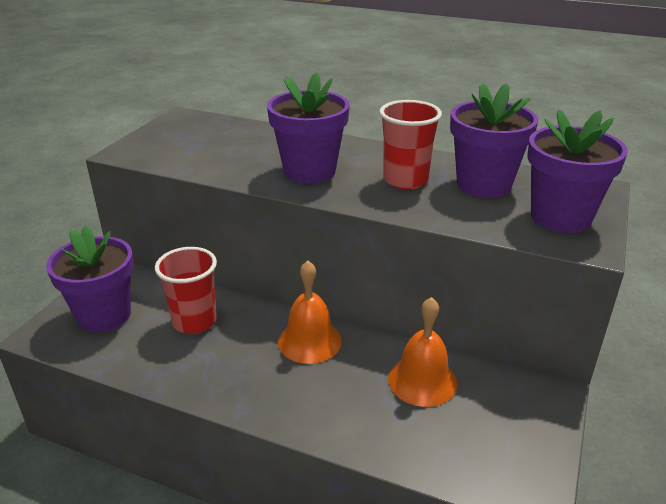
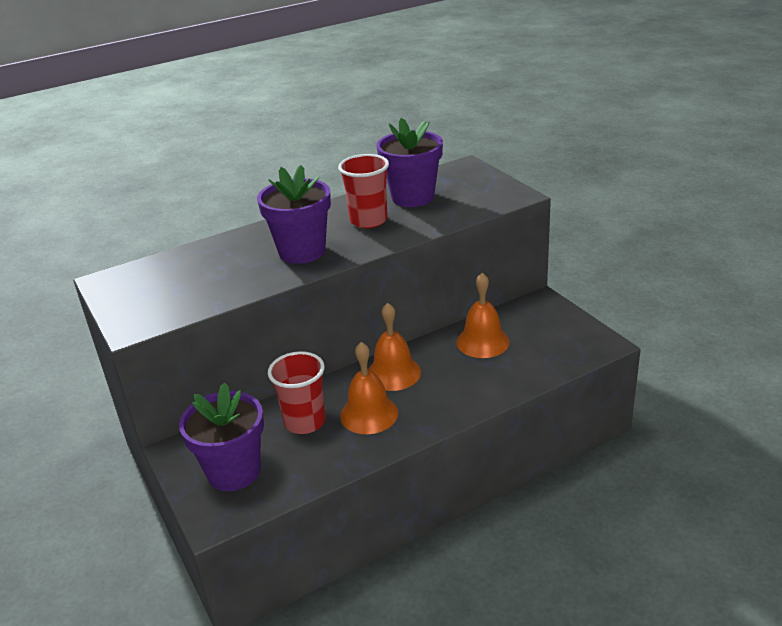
camera: 50 degrees left, 0 degrees up
purple flower pot [527,109,628,233] -> none
none -> orange bell [340,342,398,434]

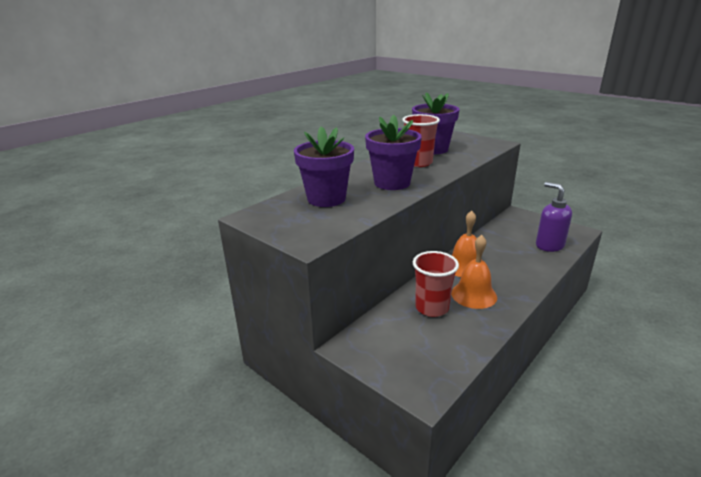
camera: 20 degrees left, 5 degrees down
purple flower pot [179,382,264,491] -> purple flower pot moved to [294,126,354,207]
orange bell [456,273,510,358] -> none
none -> purple soap dispenser [536,182,572,252]

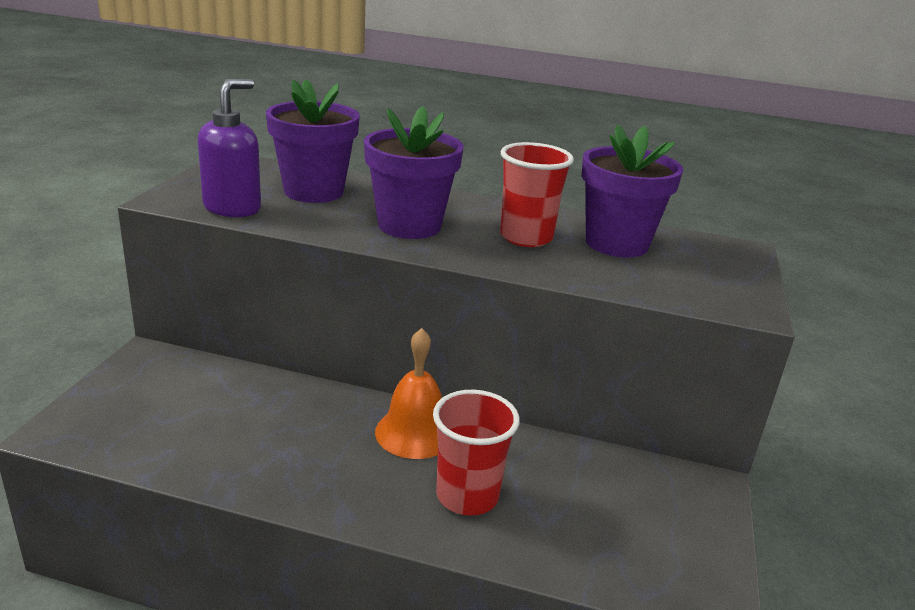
camera: 60 degrees right, 0 degrees up
red cup [413,251,459,317] -> red cup moved to [433,390,520,516]
orange bell [451,235,497,309] -> none
purple soap dispenser [536,182,572,252] -> purple soap dispenser moved to [198,79,261,217]

